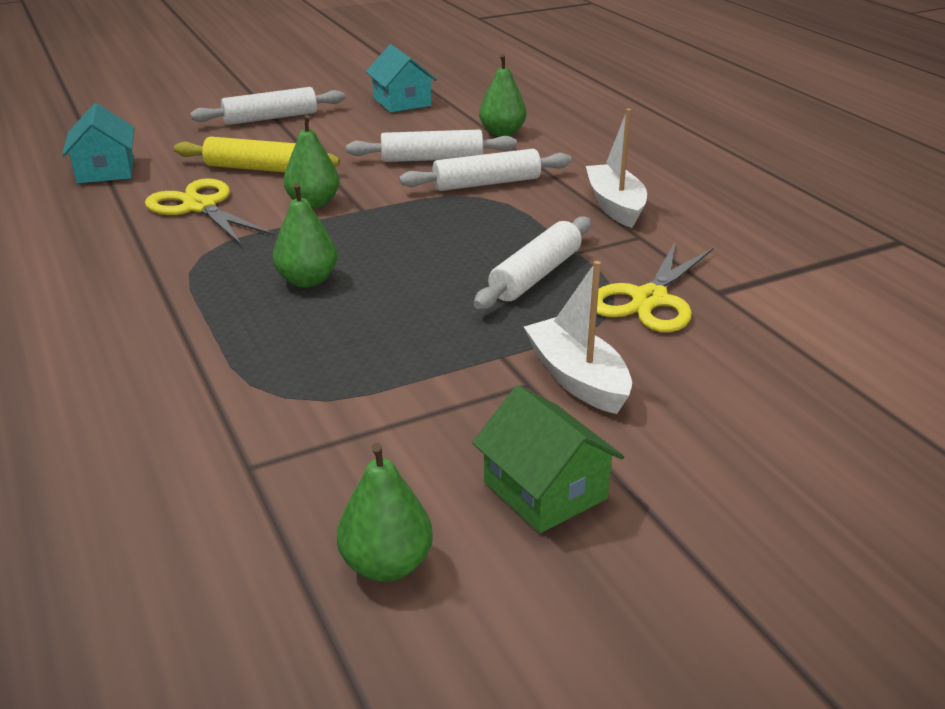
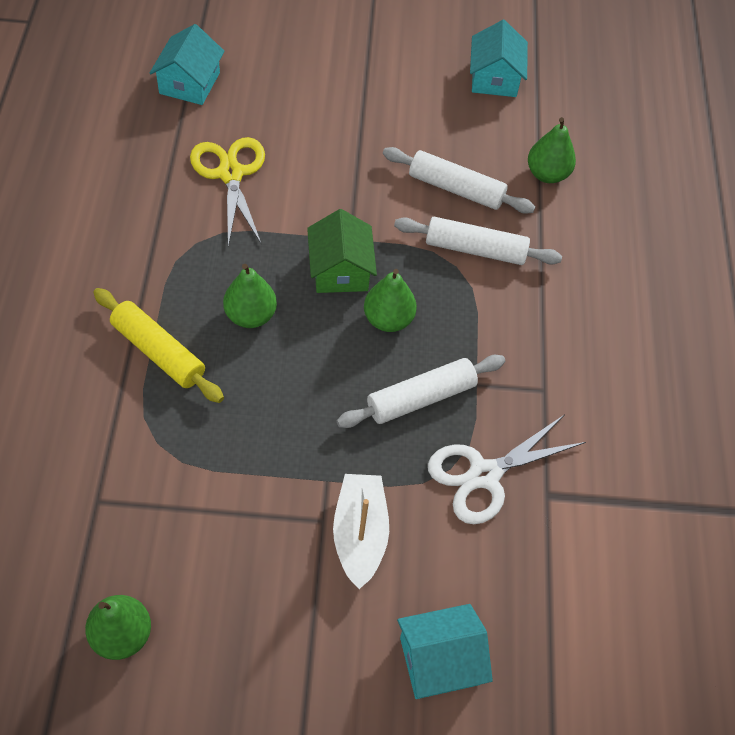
camera: 25 degrees right, 25 degrees up
yellow rolling pin [174,136,340,172] -> yellow rolling pin moved to [93,288,224,403]
white rolling pin [190,87,345,125] -> none
green pear [284,115,339,208] -> green pear moved to [364,269,417,332]
green house [472,385,624,533] -> green house moved to [307,209,377,293]
white boat [586,109,647,228] -> none
yellow scissors [597,242,713,332] -> white scissors [428,415,586,524]
none -> turquoise house [397,604,493,699]

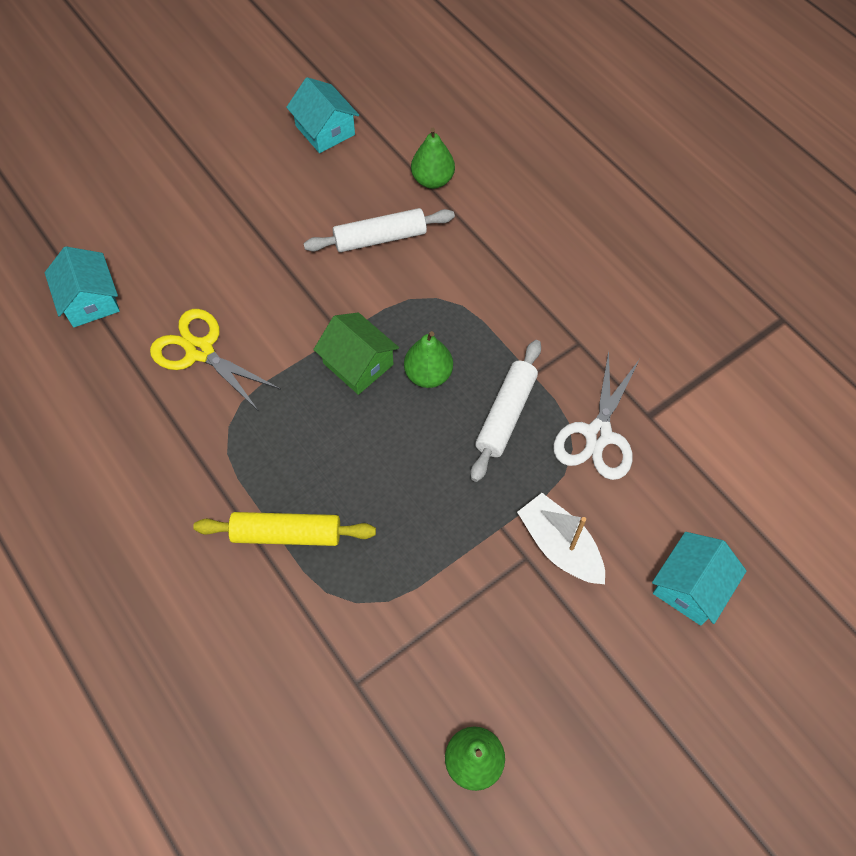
camera: 35 degrees left, 5 degrees up
green pear [223,264,277,328] -> none
white rolling pin [394,217,562,265] -> none

